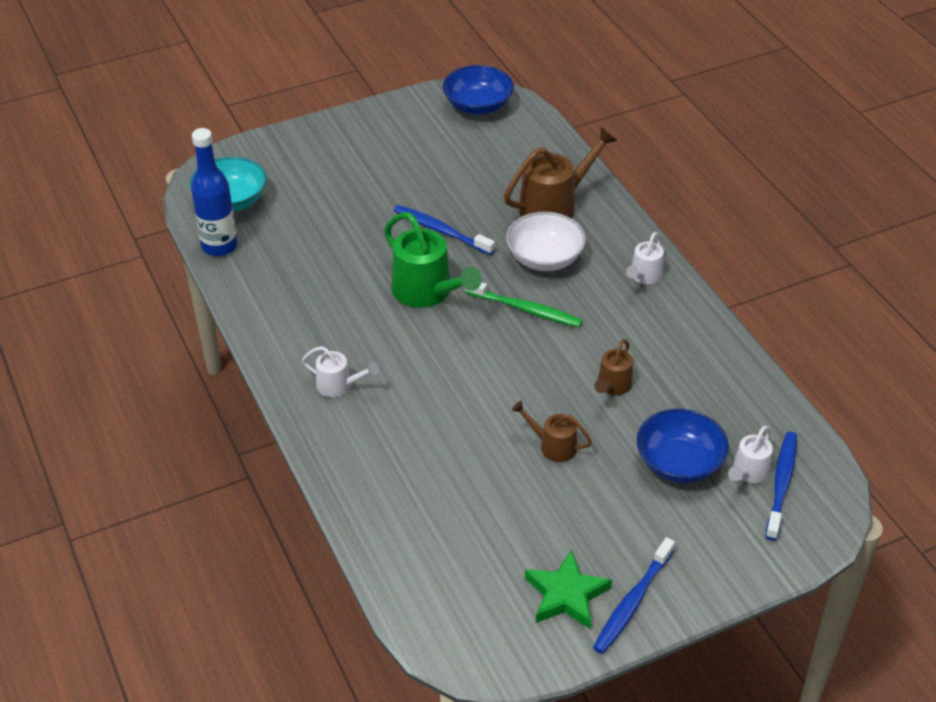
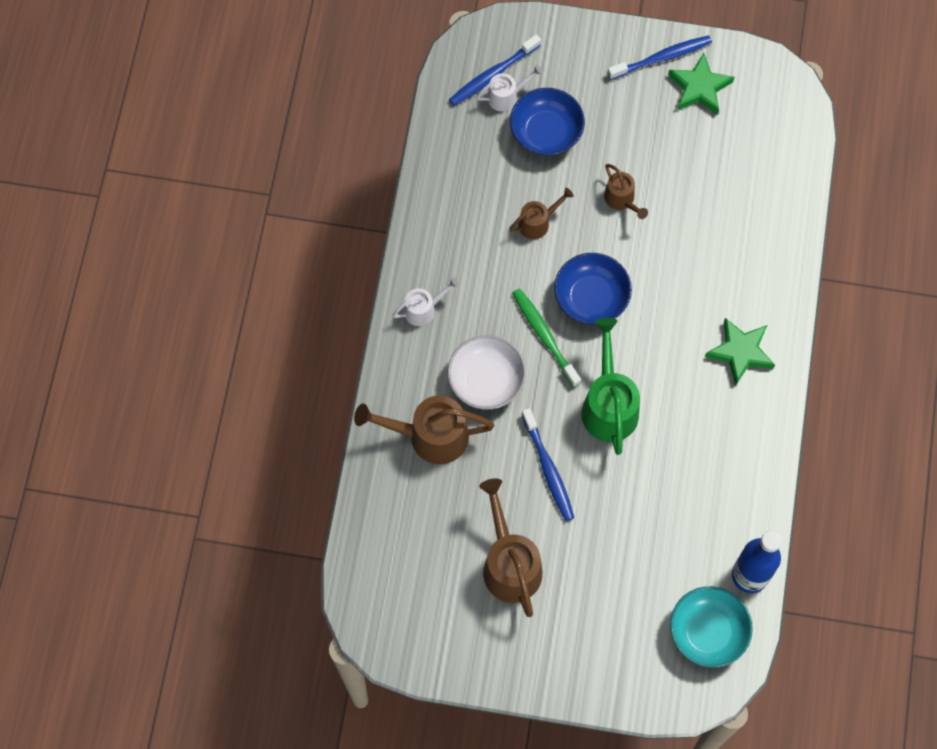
camera: 145 degrees left, 25 degrees up
white watering can [302,346,379,397] -> green star [705,318,775,386]
blue bowl [443,65,514,115] -> blue bowl moved to [554,253,632,325]
none -> brown watering can [479,478,542,617]

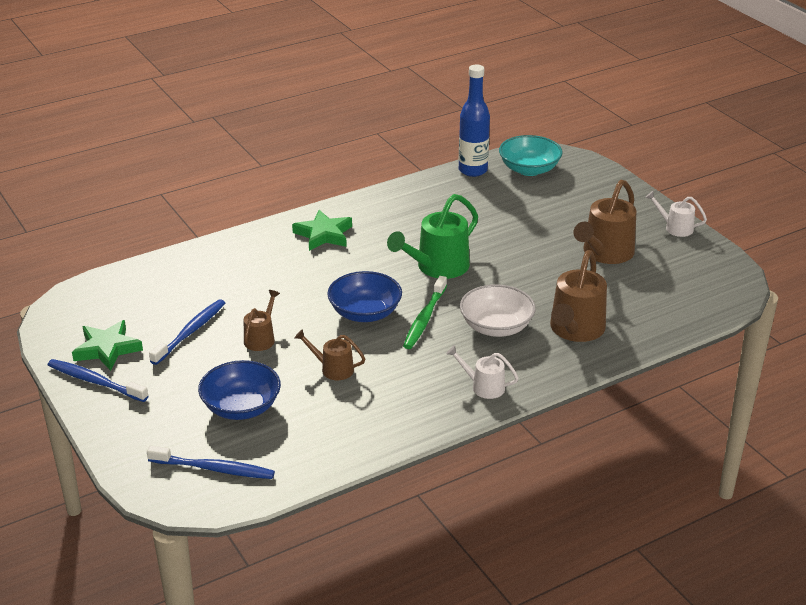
camera: 130 degrees left, 35 degrees down
brown watering can [354,395,494,464] -> brown watering can turned 60 degrees clockwise [550,250,607,342]
white watering can [476,64,543,112] -> white watering can moved to [645,191,707,237]
blue toothbrush [521,408,574,521] -> blue toothbrush moved to [149,299,225,365]

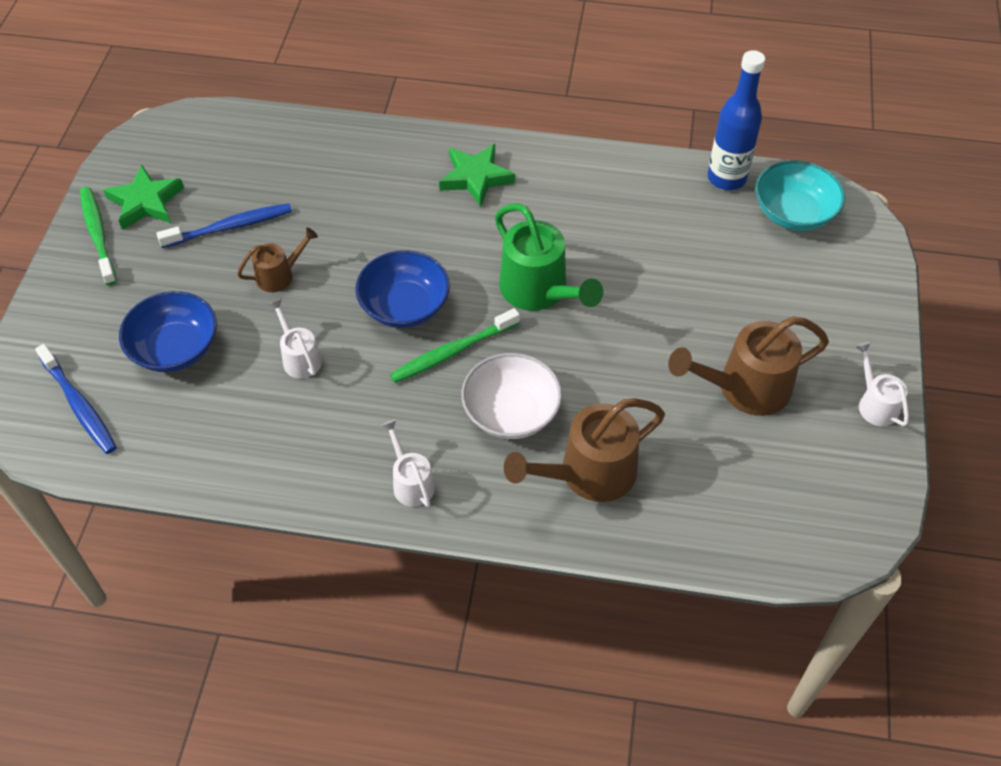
camera: 40 degrees right, 20 degrees up
blue toothbrush [48,359,148,402] -> green toothbrush [80,187,117,285]
brown watering can [295,329,365,380] -> white watering can [268,299,322,378]
green watering can [387,194,478,279] -> green watering can turned 120 degrees counterclockwise [495,203,603,311]

